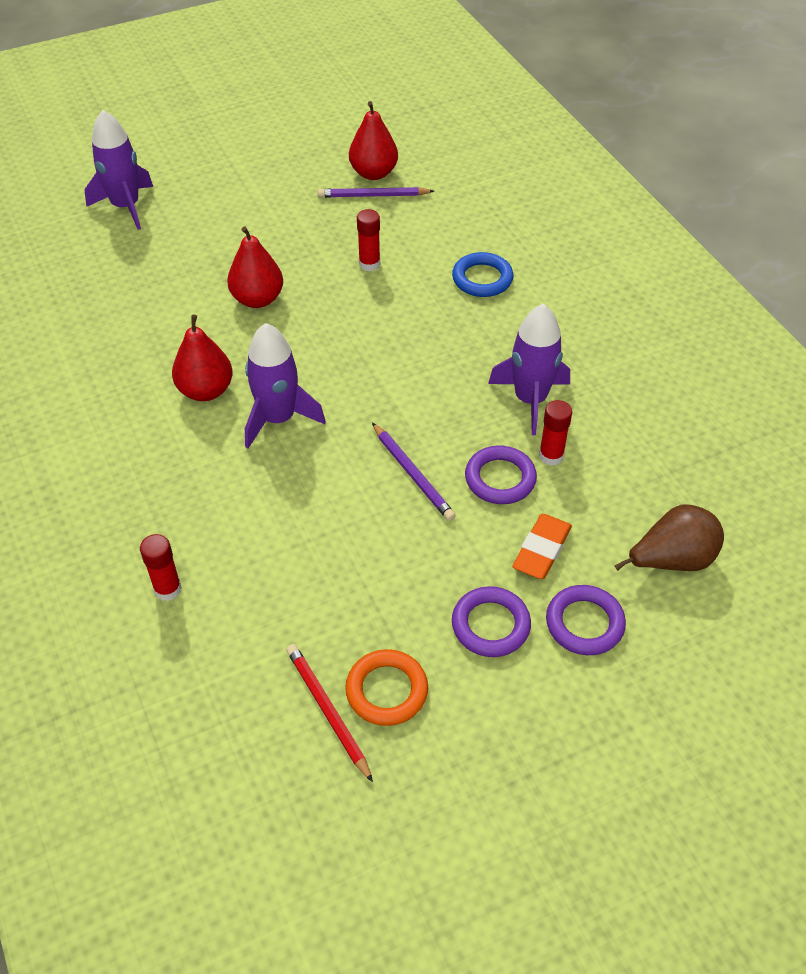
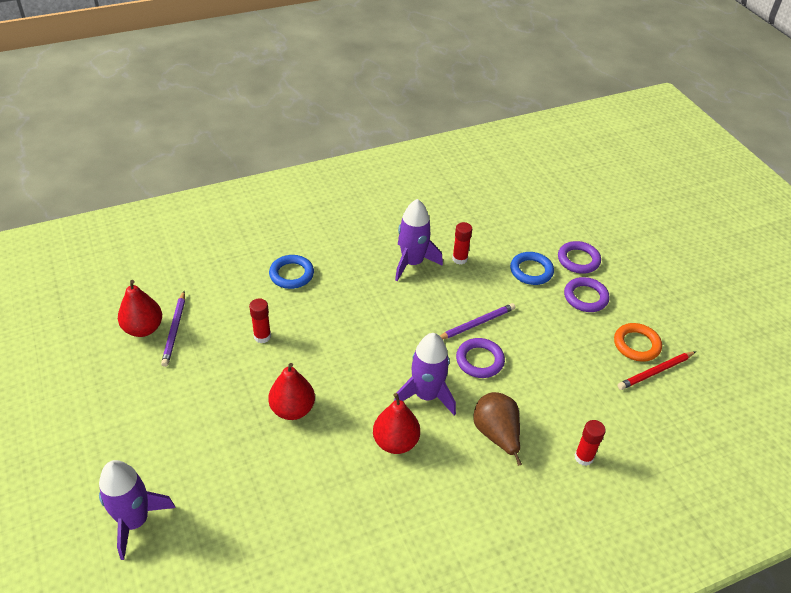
camera: 90 degrees left, 5 degrees down
purple ring [465,446,537,504] -> purple ring moved to [456,338,505,378]
orange eraser [513,514,572,579] -> blue ring [510,252,554,285]
brown pear [614,505,724,571] -> brown pear moved to [473,392,522,466]

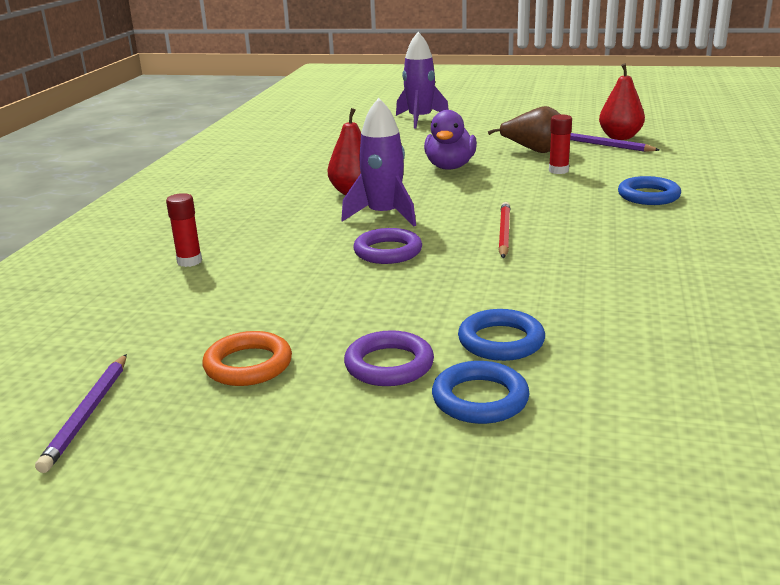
camera: 130 degrees right, 20 degrees down
red pear [268,363,315,420] -> purple duck [424,110,477,170]
purple rocket [395,199,443,281] -> none
purple pencil [440,303,515,340] -> purple pencil moved to [35,354,127,473]
red glue stick [452,222,472,265] -> none
brown pear [473,392,522,466] -> brown pear moved to [488,106,560,153]
purple ring [558,241,601,274] -> blue ring [432,361,530,424]
red pencil [618,351,696,390] -> red pencil moved to [498,202,510,258]

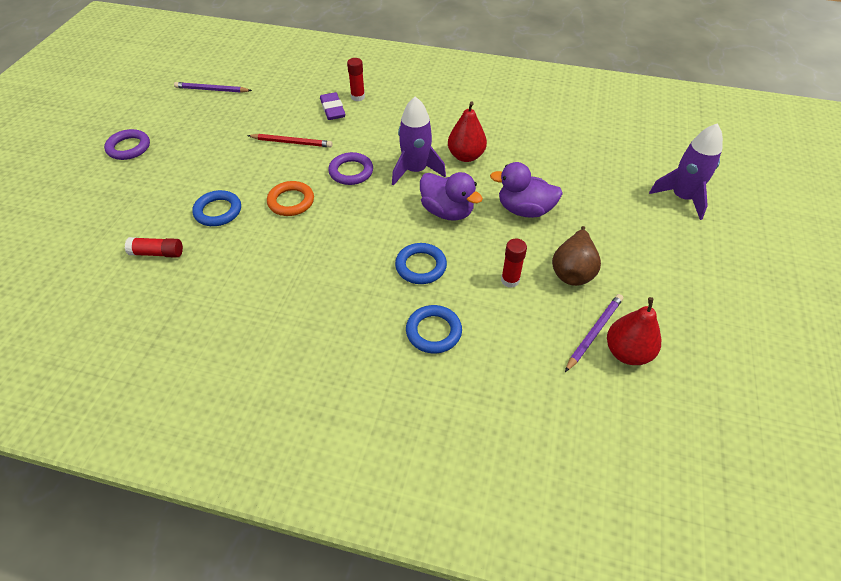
camera: 90 degrees right, 25 degrees up
orange ring [202,331,292,386] -> orange ring moved to [267,181,314,216]
purple ring [344,330,434,386] -> purple ring moved to [104,129,150,160]
blue ring [432,361,530,424] -> blue ring moved to [395,243,447,284]
red pencil [498,202,510,258] -> red pencil moved to [247,134,332,148]
none -> red glue stick [125,237,183,258]
none -> purple eraser [320,92,345,120]
none -> purple duck [420,172,483,221]

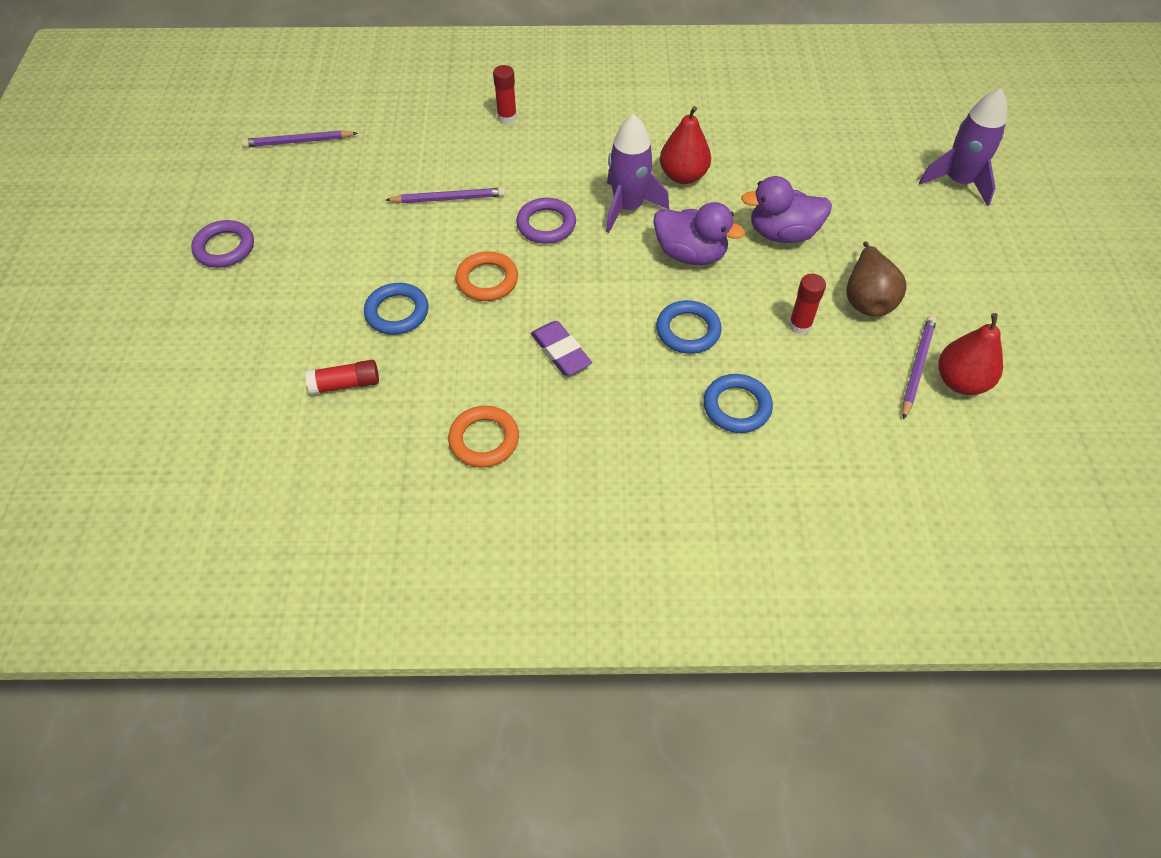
camera: 15 degrees left, 5 degrees up
red pencil [247,134,332,148] -> purple pencil [386,188,506,203]
purple eraser [320,92,345,120] -> purple eraser moved to [531,321,592,376]
none -> orange ring [448,406,519,468]

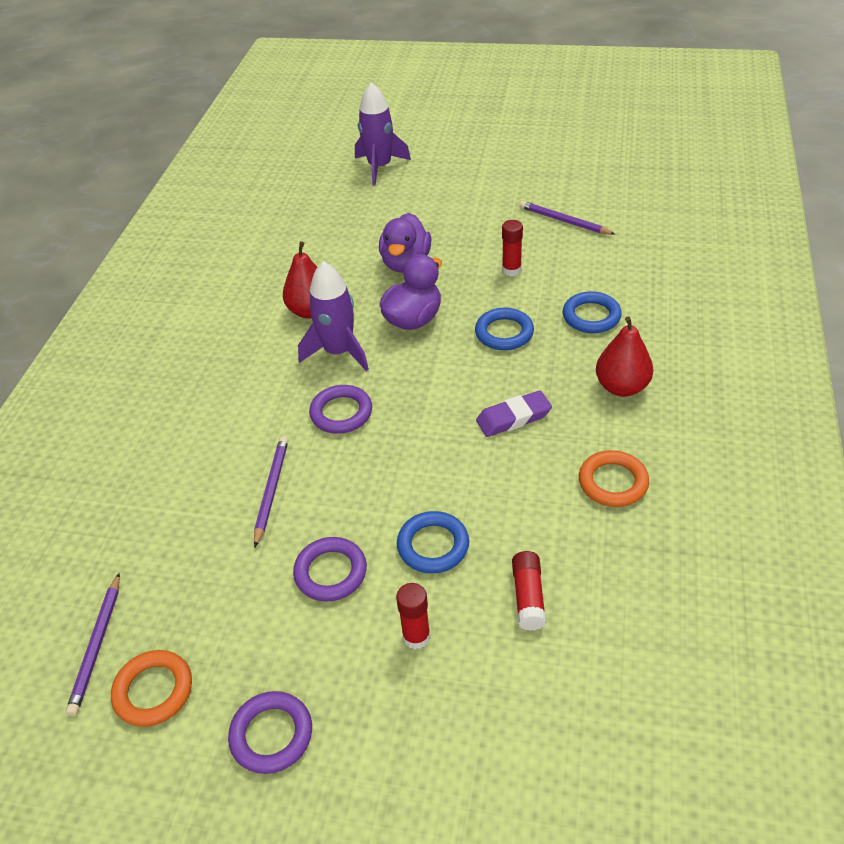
camera: 75 degrees left, 10 degrees down
orange ring [456,251,518,301] -> orange ring moved to [111,650,192,727]
red glue stick [493,65,517,124] -> red glue stick moved to [396,583,430,649]
brown pear [846,241,907,317] -> none
red pear [939,313,1003,395] -> red pear moved to [596,316,653,397]
none -> purple ring [293,537,367,602]

